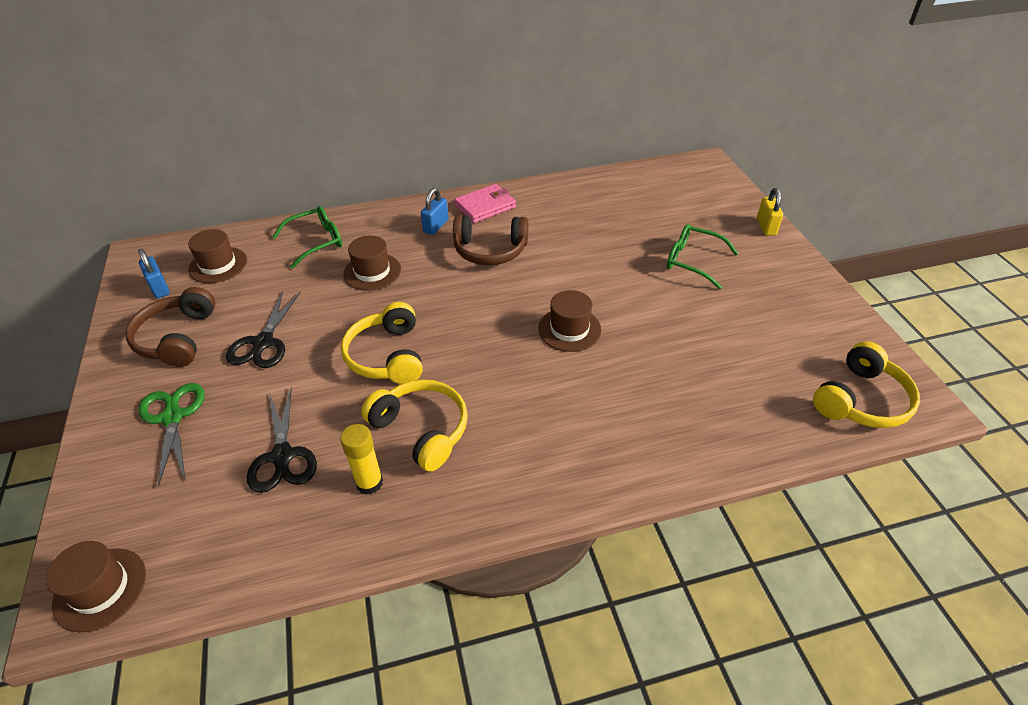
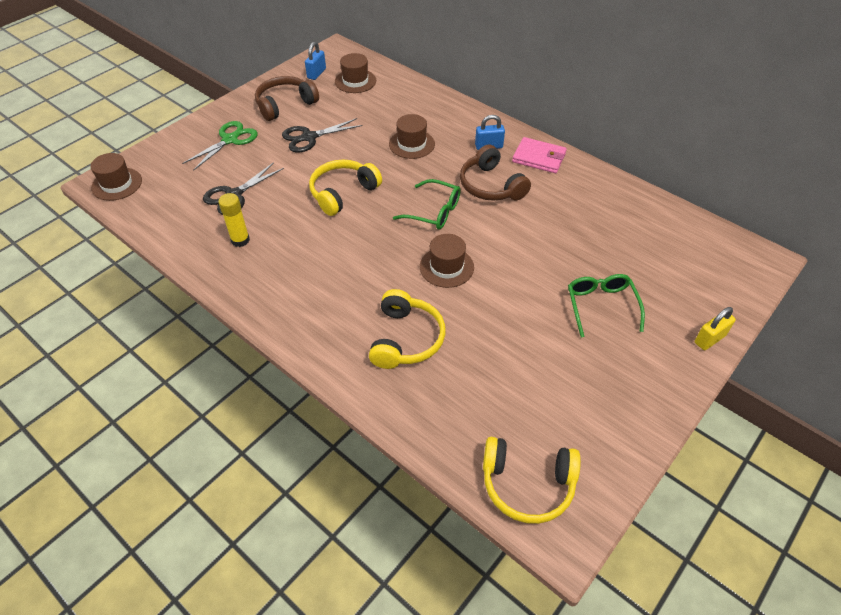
camera: 55 degrees right, 5 degrees up
green glasses [272,206,342,268] -> green glasses moved to [393,179,461,230]
yellow headphones [361,380,468,472] -> yellow headphones moved to [369,289,445,369]

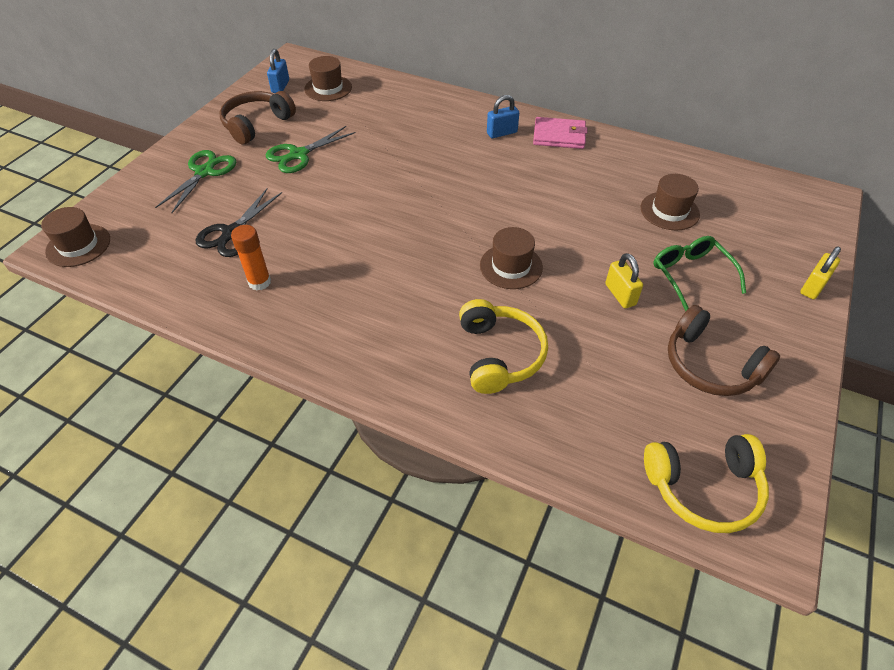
camera: 15 degrees left, 0 degrees up
yellow glue stick [218,193,250,247] -> orange glue stick [231,225,271,290]
black scissors [282,118,363,153] -> green scissors [266,126,356,173]
yellow headphones [309,160,382,216] -> none
brown hat [389,114,435,159] -> brown hat moved to [641,174,700,230]
green glasses [393,179,461,230] -> none
brown headphones [460,145,531,201] -> brown headphones moved to [668,305,780,396]
none -> yellow padlock [605,253,643,308]

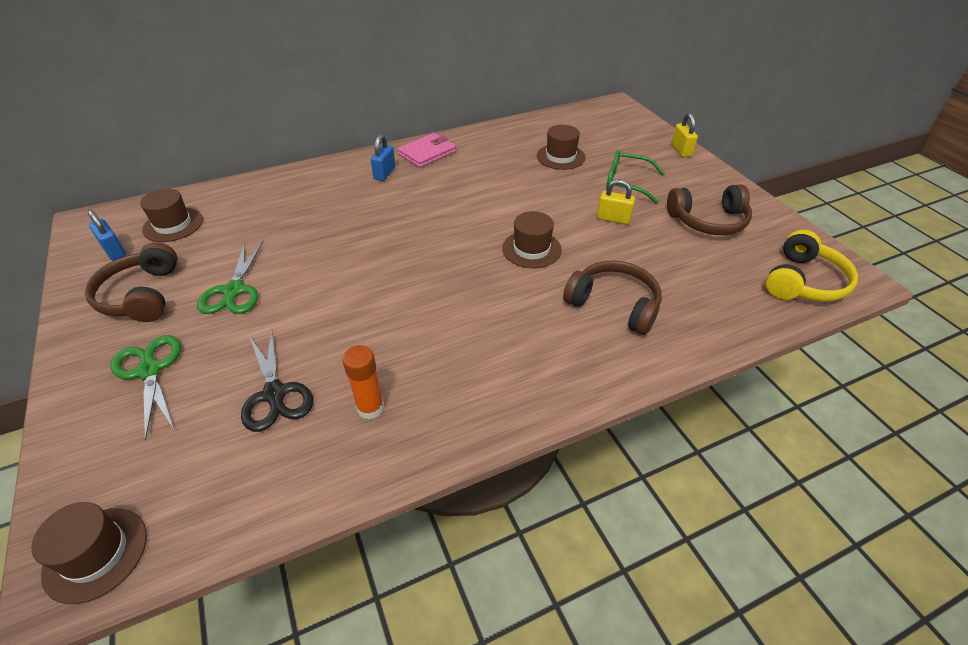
camera: 50 degrees left, 5 degrees down
yellow headphones [459,299,548,394] -> brown headphones [563,261,662,335]

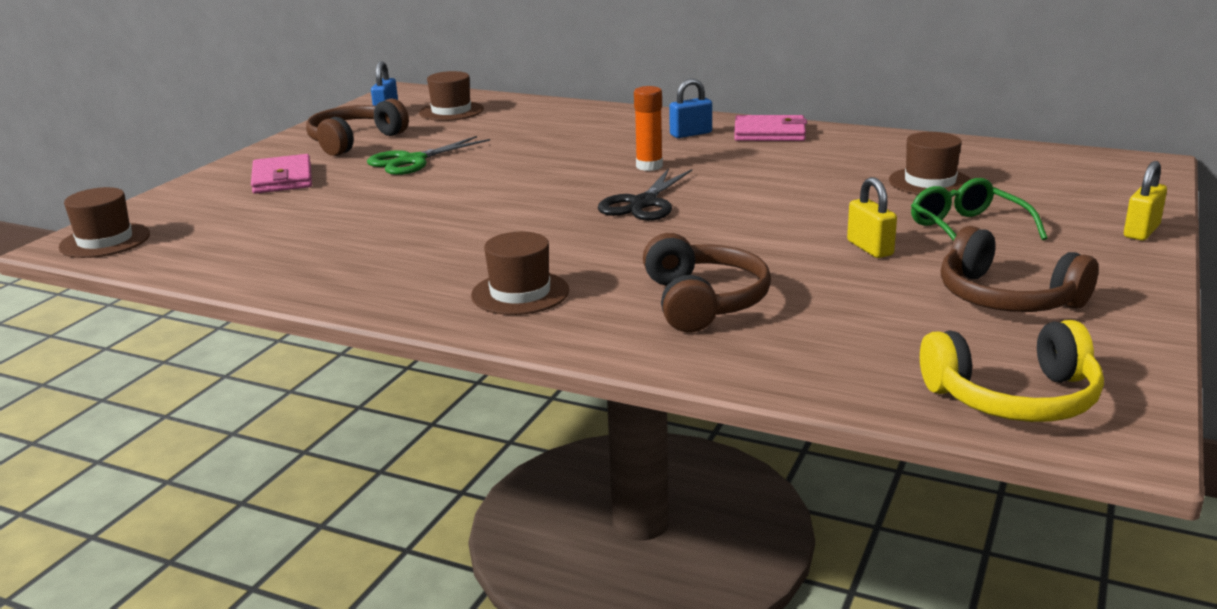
camera: 50 degrees right, 20 degrees down
green scissors [111,335,181,440] -> pink wallet [251,154,312,194]
black scissors [241,327,313,432] -> black scissors moved to [598,168,692,221]
orange glue stick [342,345,384,419] -> orange glue stick moved to [634,86,663,171]
brown hat [502,211,562,268] -> brown hat moved to [471,232,569,315]

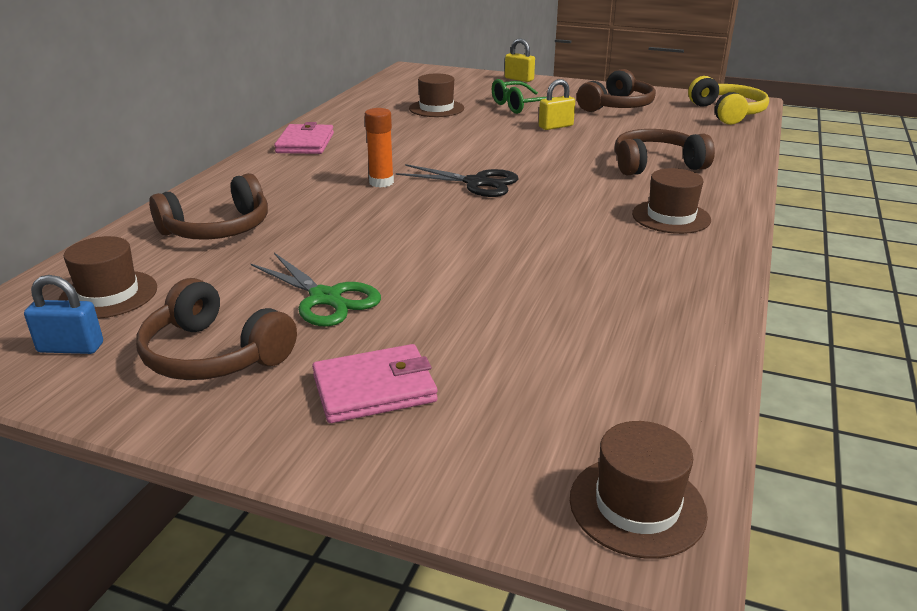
camera: 95 degrees left, 5 degrees up
blue padlock [669,78,712,138] -> none
none -> brown headphones [149,173,268,240]

